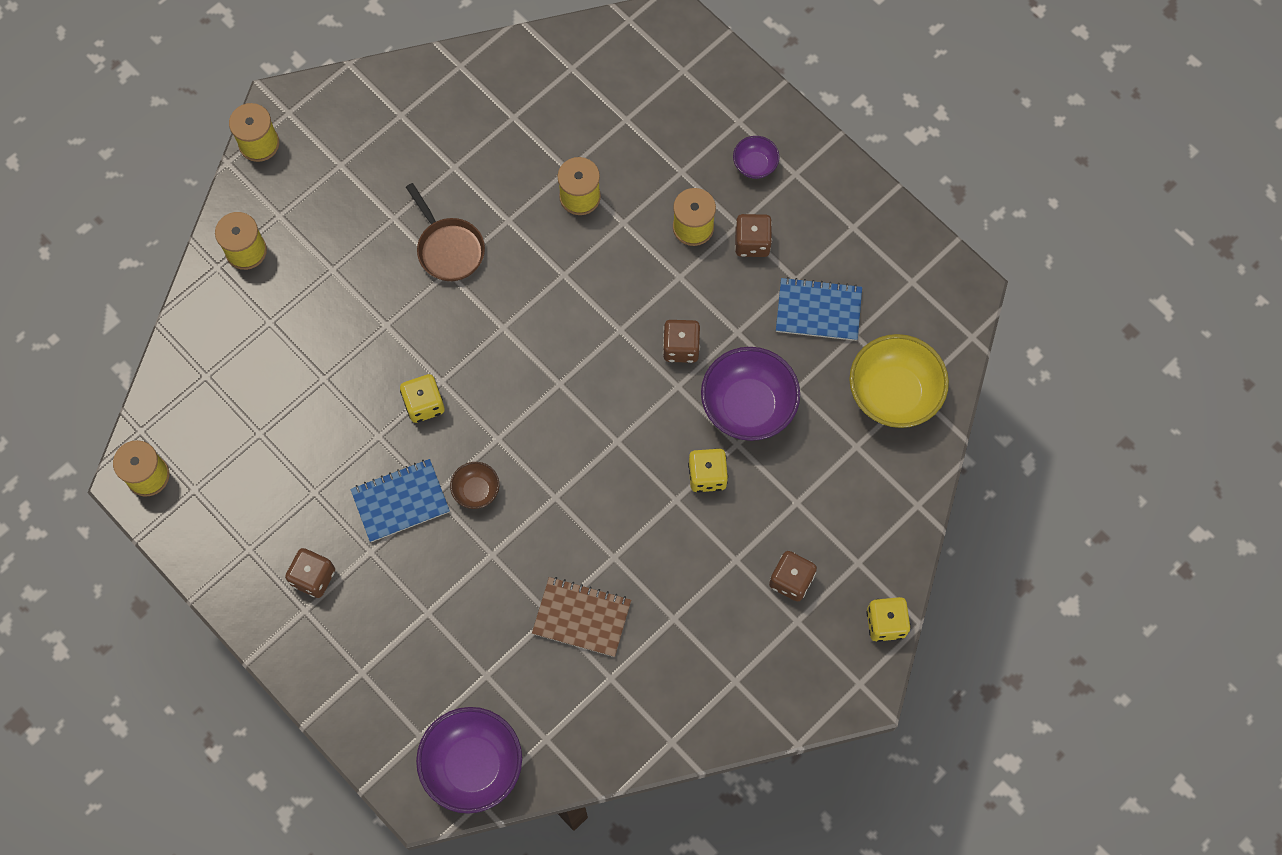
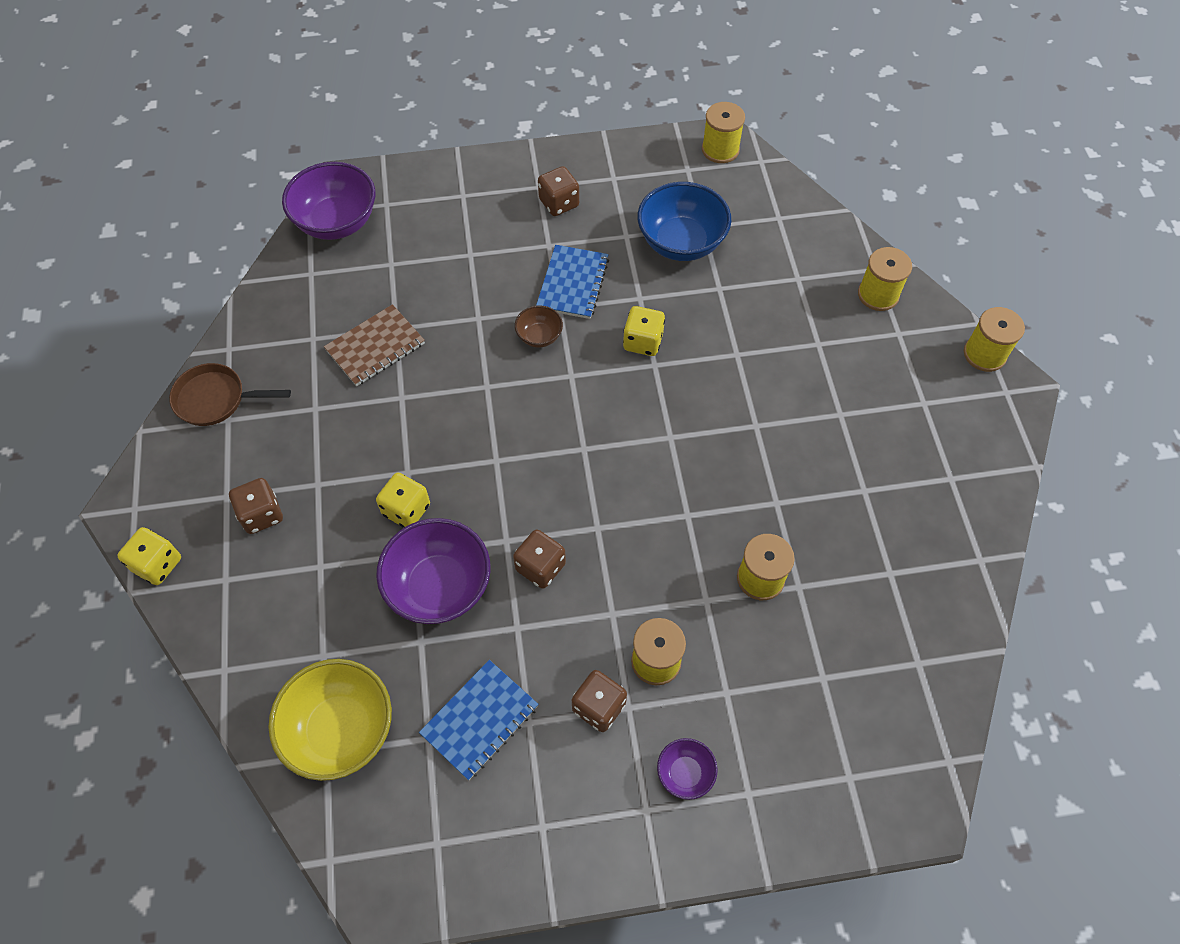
camera: 125 degrees right, 10 degrees down
brown pan [406,183,485,281] -> brown pan moved to [169,363,291,426]
none -> blue bowl [637,182,731,261]

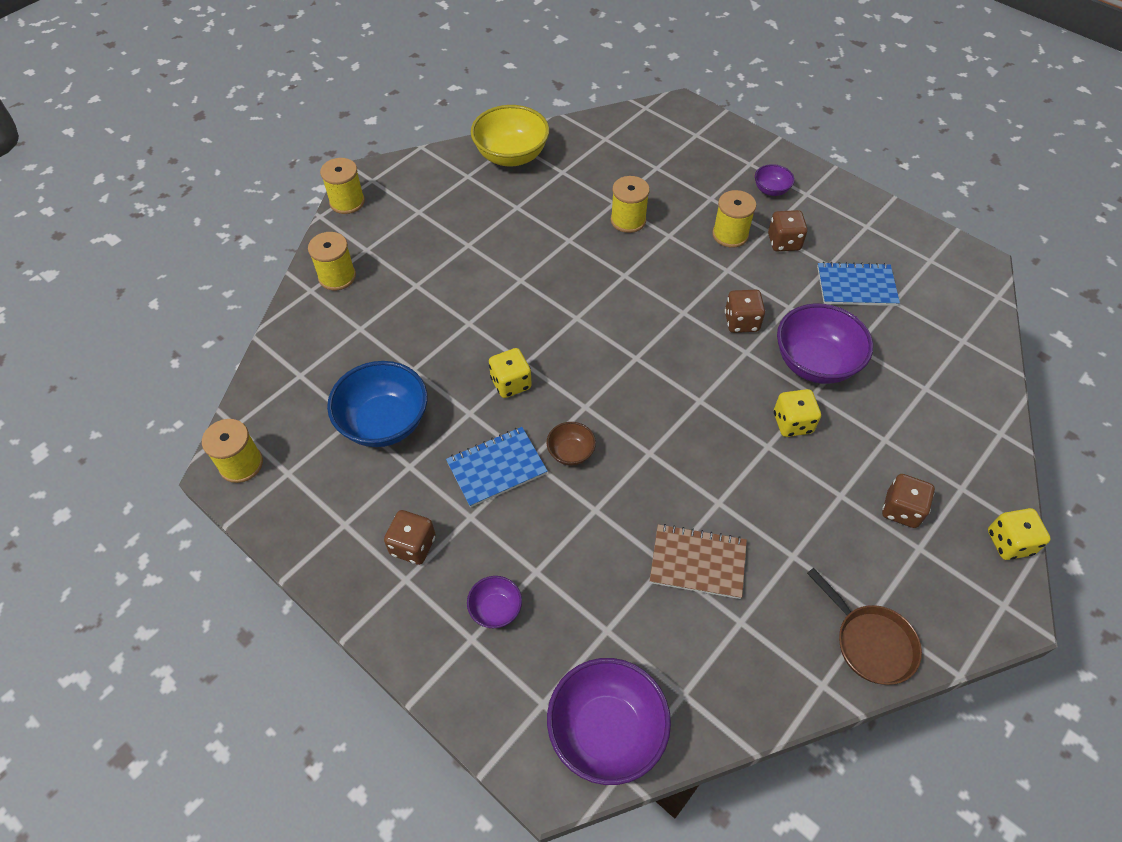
camera: 130 degrees left, 5 degrees down
yellow bowl [268,659,392,781] -> yellow bowl moved to [471,105,549,167]
none -> purple bowl [467,576,522,628]

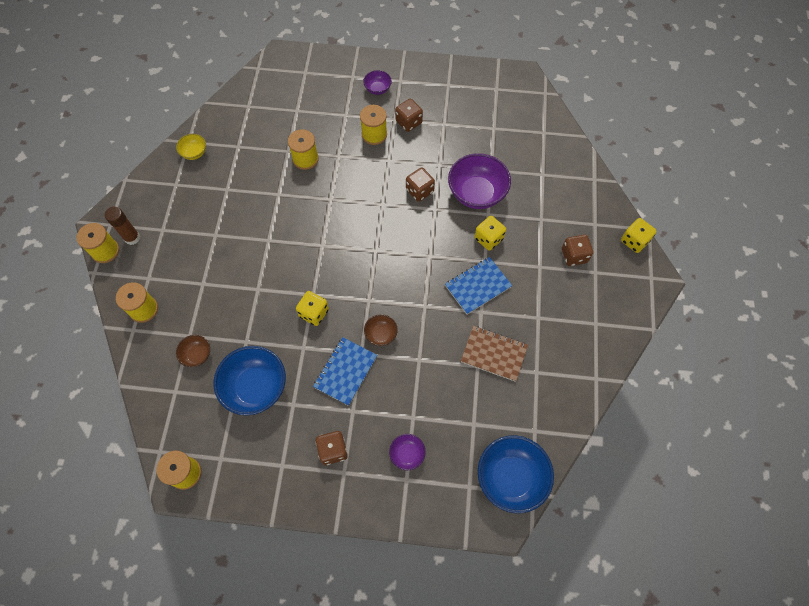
camera: 35 degrees left, 10 degrees up
yellow bowl [471,105,549,167] -> yellow bowl [176,134,206,160], size x0.49
purple bowl [547,658,671,785] -> blue bowl [478,435,554,513]
brown notebook [650,524,747,599] -> brown notebook turned 45 degrees clockwise [461,326,528,382]
brown pan [807,568,922,685] -> none
blue notebook [817,262,900,306] -> blue notebook moved to [445,257,512,314]
none -> brown glue stick [105,207,140,245]
none -> brown bowl [176,335,210,367]

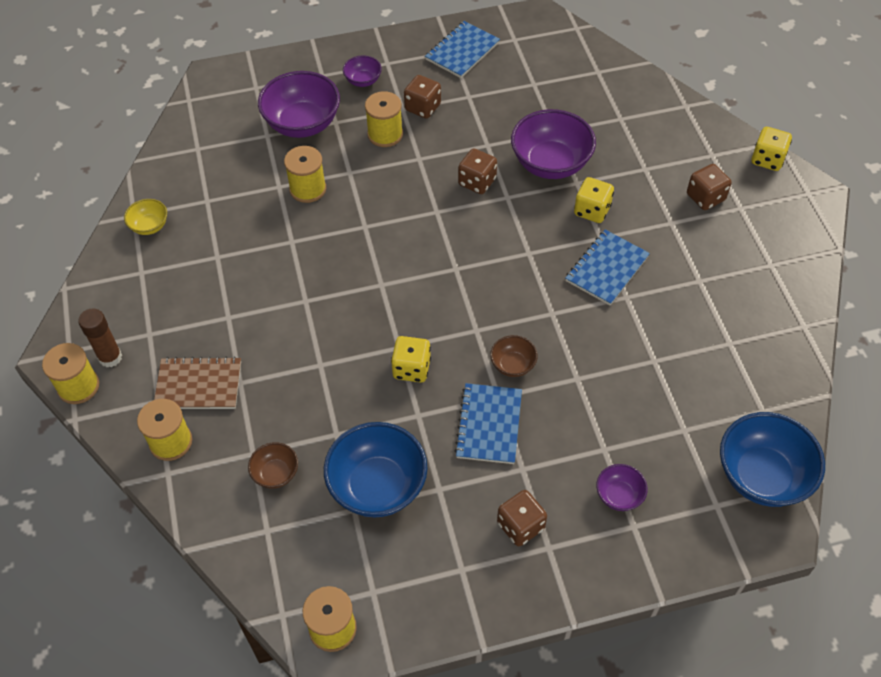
camera: 20 degrees left, 10 degrees down
brown notebook [461,326,528,382] -> brown notebook moved to [154,357,241,409]
none -> purple bowl [258,71,340,138]
none -> blue notebook [425,21,500,78]

